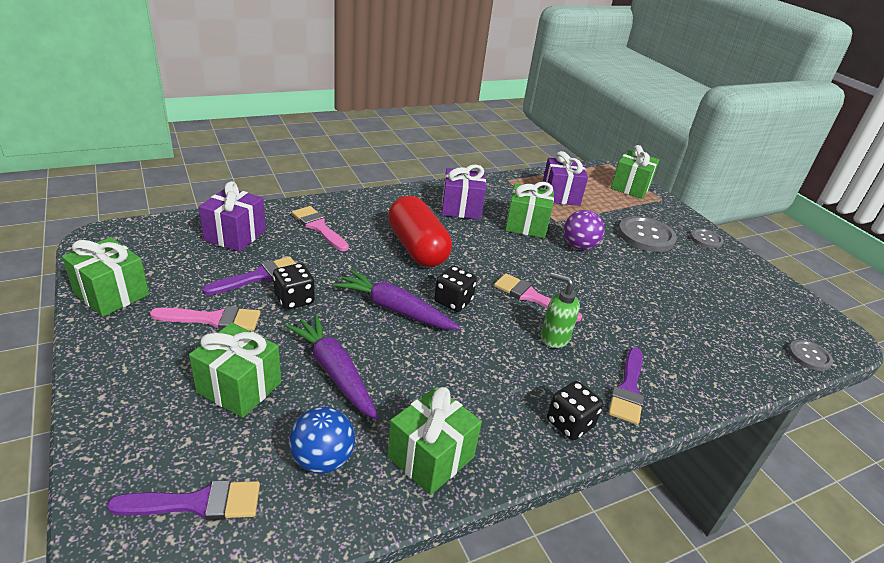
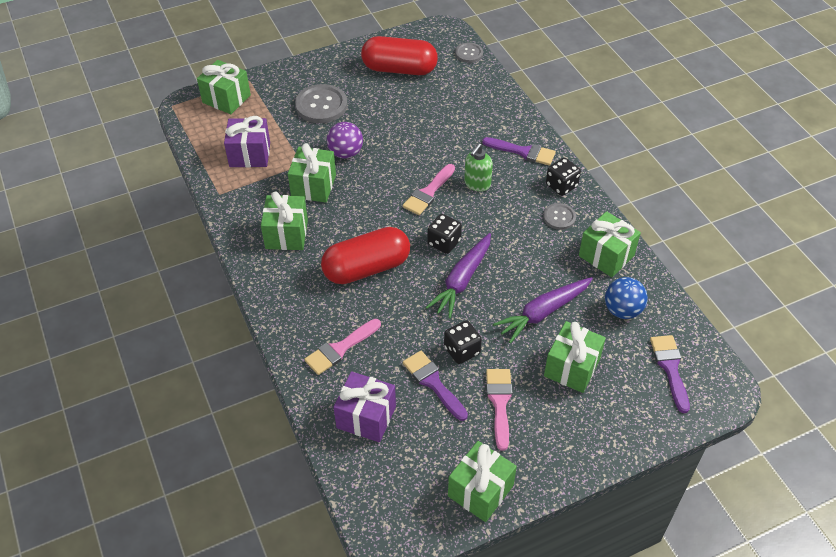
camera: 85 degrees left, 15 degrees up
purple gift [442,164,486,220] -> green gift [261,191,308,250]
grey button [690,228,724,249] -> grey button moved to [543,203,576,230]
none -> red capsule [361,36,438,75]

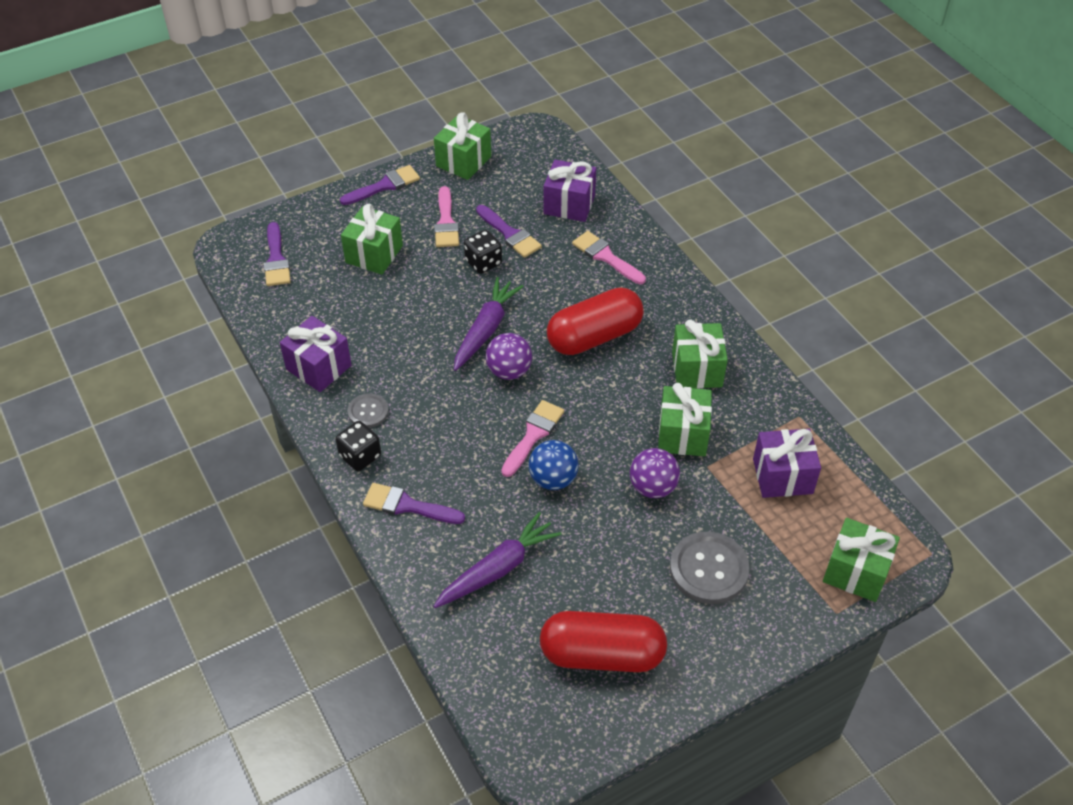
camera: 175 degrees right, 0 degrees up
pink brush [304,319,381,375] -> pink brush turned 90 degrees counterclockwise [572,231,646,284]
black dice [427,214,462,254] -> purple ball [485,333,532,380]
grey button [455,42,483,63] -> none
green soap dispenser [464,143,493,192] -> none
purple carrot [493,277,593,343] -> purple carrot moved to [433,512,561,608]
green gift [579,211,641,277] -> purple gift [280,316,352,392]
blue ball [605,277,648,319] -> blue ball moved to [529,440,579,490]
none -> purple brush [340,165,420,205]

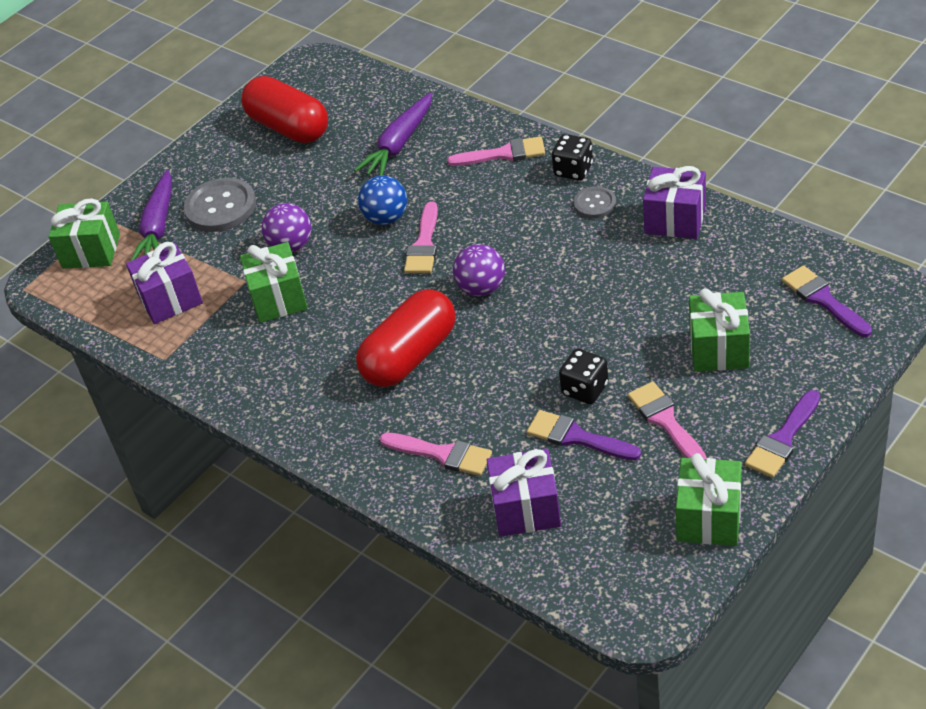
camera: 165 degrees right, 5 degrees down
purple brush [363,483,465,524] -> pink brush [447,136,545,166]
purple carrot [454,277,524,371] -> purple carrot moved to [130,170,172,261]
red capsule [540,611,667,672] -> red capsule turned 60 degrees clockwise [241,76,328,143]
green gift [672,320,728,389] -> none

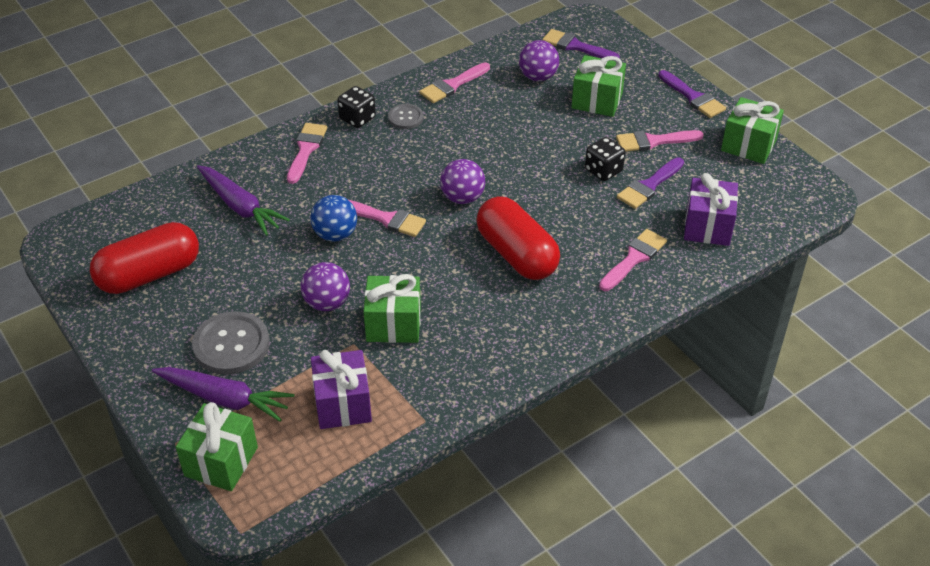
camera: 80 degrees left, 0 degrees up
purple gift [643,166,706,239] -> pink brush [419,62,490,103]
purple brush [782,266,872,337] -> purple brush turned 45 degrees clockwise [542,29,620,59]
none -> purple ball [519,40,559,81]

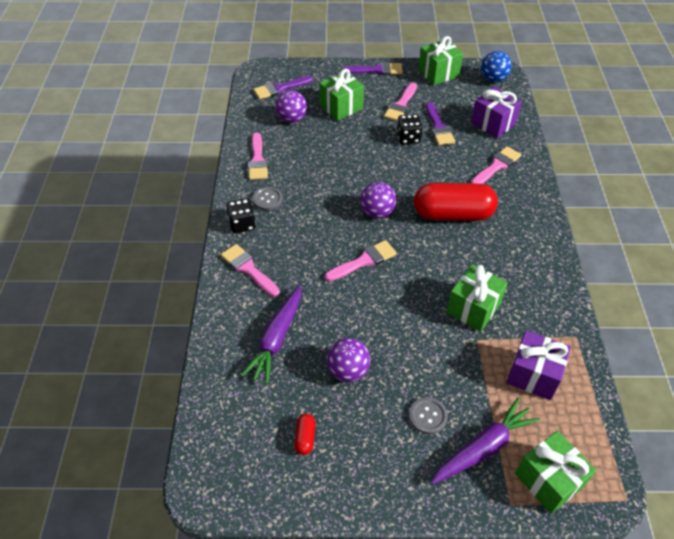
camera: 55 degrees left, 5 degrees up
red capsule [90,222,199,294] -> red capsule [294,414,316,455], size x0.40
grey button [192,311,270,375] -> grey button [409,397,448,434], size x0.57
purple carrot [197,165,290,236] -> purple carrot turned 120 degrees clockwise [241,285,301,384]
purple ball [301,262,350,311] -> purple ball moved to [327,338,370,382]
blue ball [310,195,357,242] -> blue ball moved to [481,51,512,82]
pink brush [599,229,667,291] -> pink brush turned 60 degrees clockwise [471,146,521,184]

